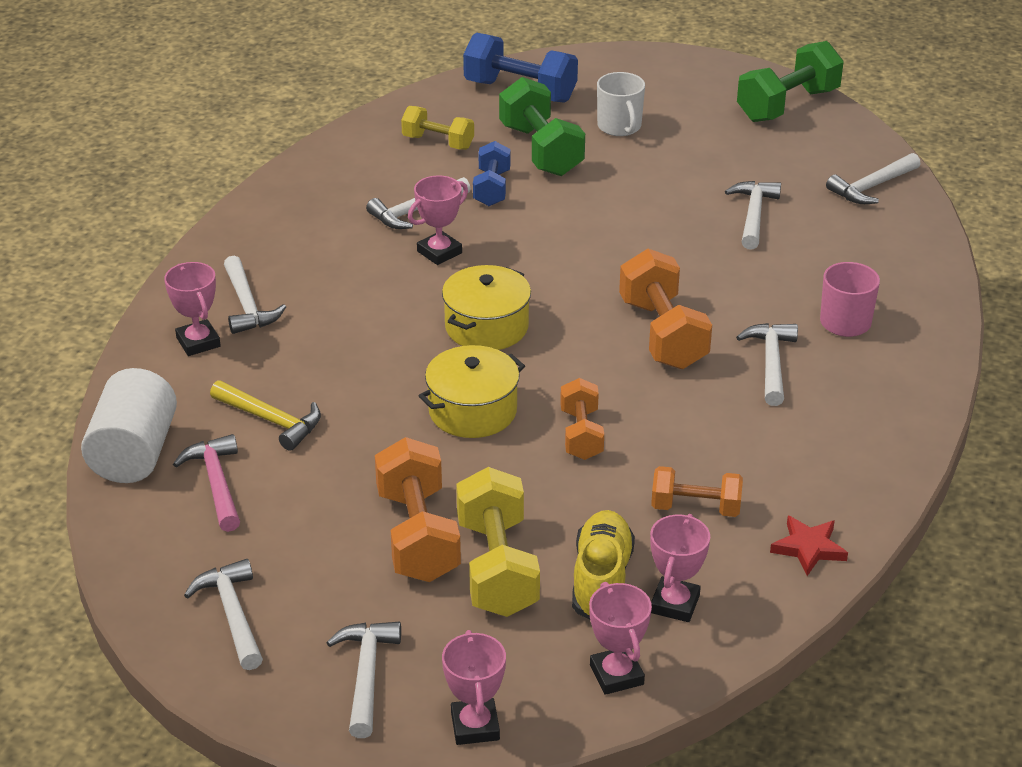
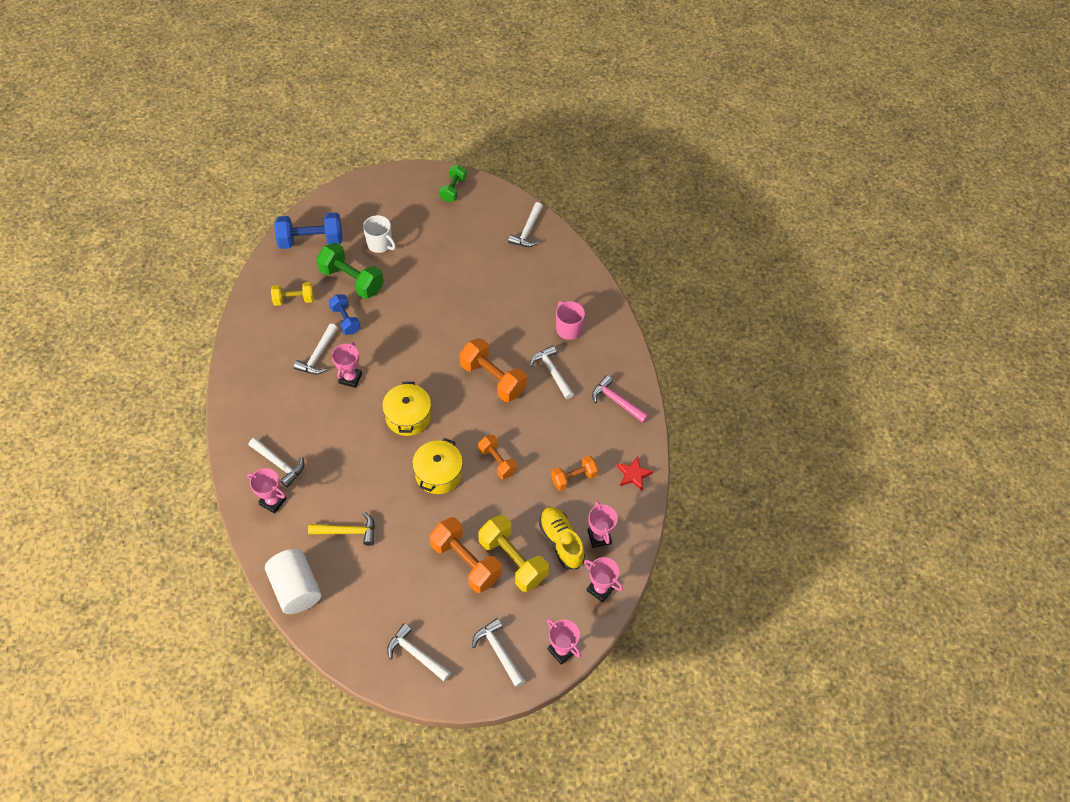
camera: 35 degrees left, 20 degrees up
pink hammer [173,434,240,532] -> pink hammer moved to [592,375,649,423]
white hammer [725,181,781,250] -> none
green dumbbell [737,41,844,122] -> green dumbbell [439,165,467,202], size x0.61

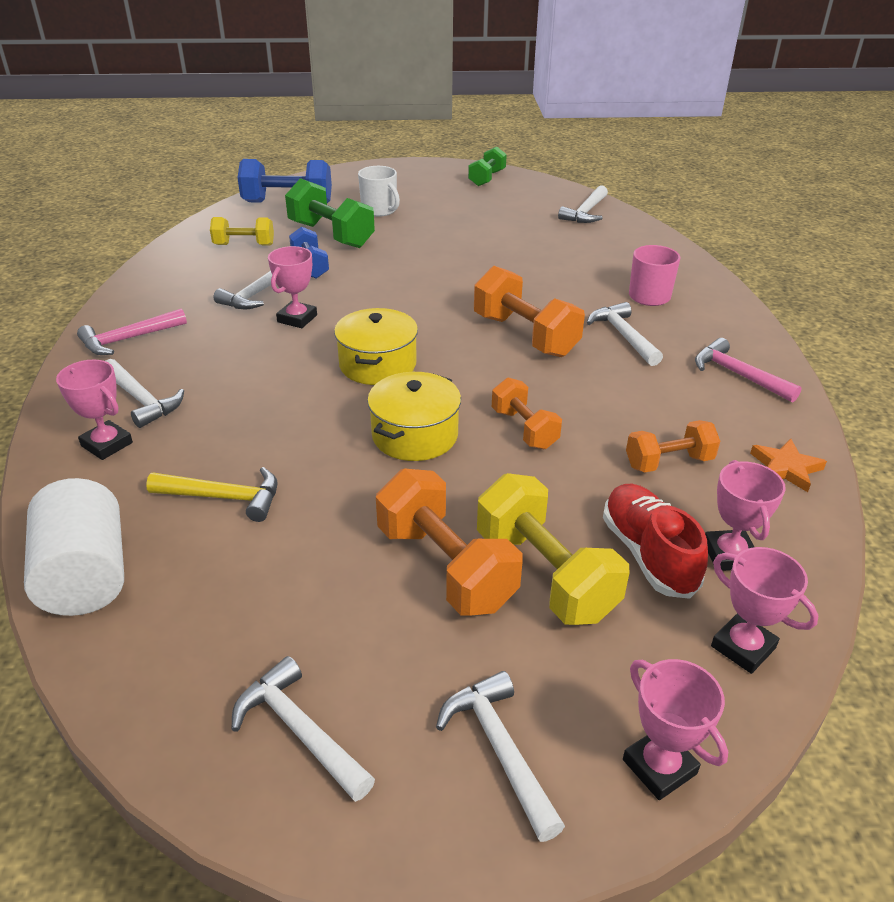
camera: 10 degrees right, 20 degrees down
yellow shoe [539,507,585,569] -> red shoe [603,484,708,599]
red star [617,456,653,491] -> orange star [750,439,827,492]
none -> pink hammer [77,309,187,355]

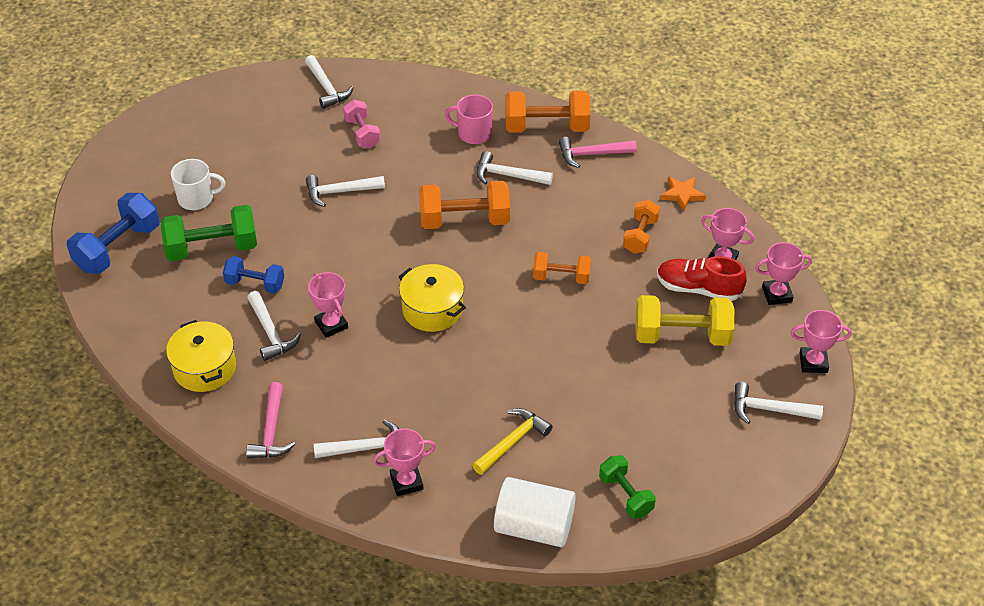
camera: 55 degrees left, 10 degrees up
yellow dumbbell [210,217,274,246] -> none
white hammer [231,656,375,802] -> white hammer moved to [306,175,385,207]
yellow pot [367,372,461,461] -> yellow pot moved to [166,320,236,392]
orange dumbbell [376,468,523,616] -> orange dumbbell moved to [505,91,591,133]
green dumbbell [468,146,507,186] -> green dumbbell moved to [599,455,656,519]
none -> pink dumbbell [343,100,381,148]

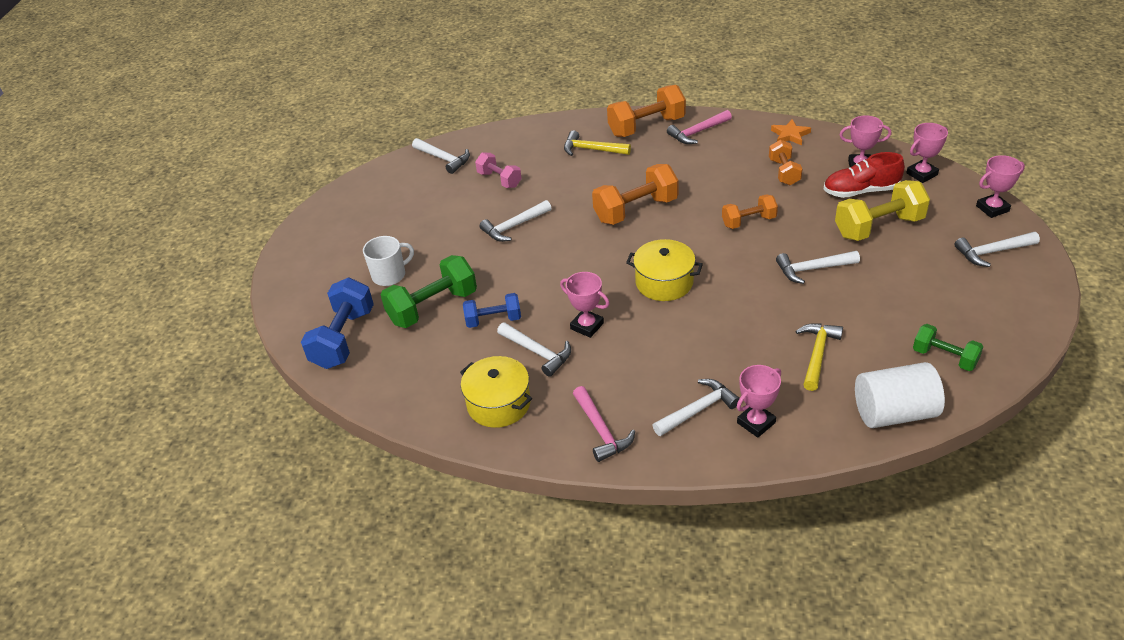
camera: 20 degrees left, 5 degrees down
pink mug [445,95,493,144] -> yellow hammer [564,130,631,156]
white hammer [476,151,553,185] -> white hammer moved to [776,251,860,284]

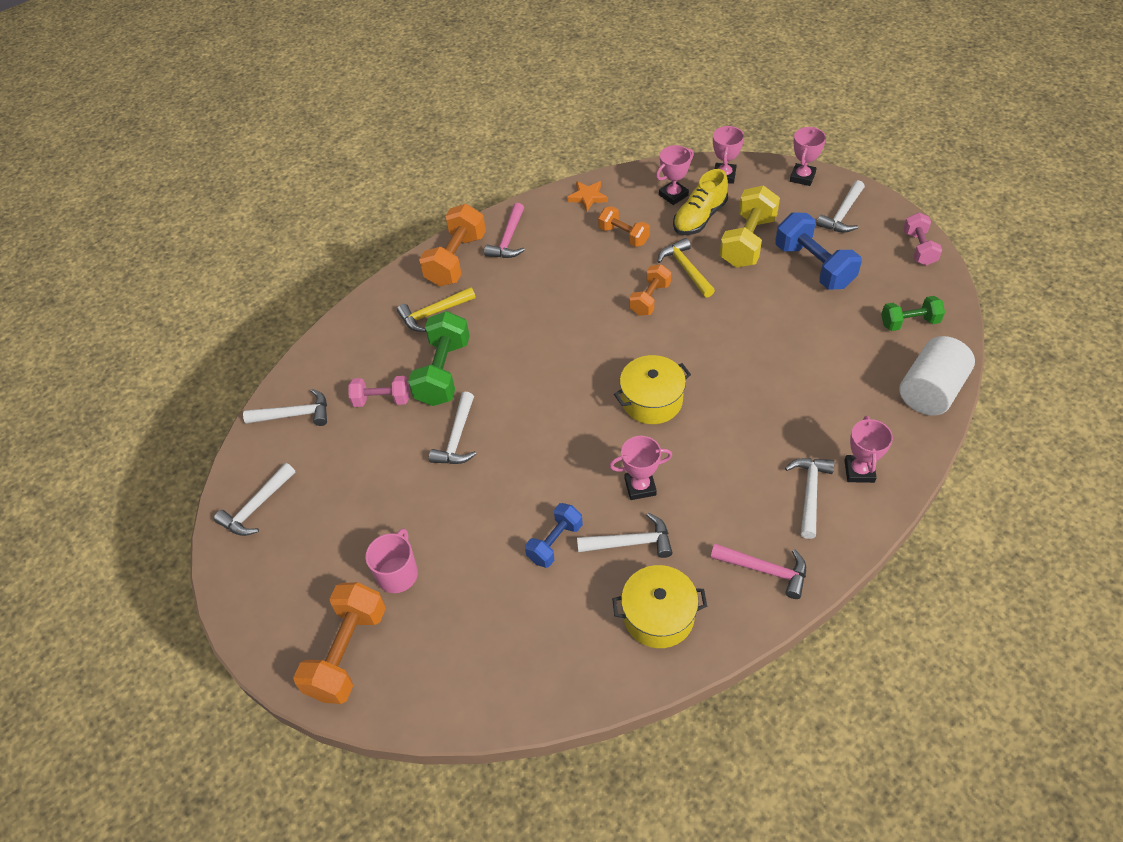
camera: 45 degrees left, 10 degrees up
blue dumbbell [301,278,374,369] -> blue dumbbell moved to [775,212,862,290]
white mug [363,236,414,286] -> pink mug [366,528,418,593]
green dumbbell [381,255,477,328] -> green dumbbell moved to [408,311,470,406]
orange dumbbell [592,164,678,225] -> orange dumbbell moved to [293,582,386,704]
white hammer [776,251,860,284] -> white hammer moved to [214,463,296,536]
yellow hammer [795,323,843,391] -> yellow hammer moved to [657,238,715,298]
red shoe [823,152,905,198] -> yellow shoe [673,169,728,235]
none -> pink dumbbell [903,213,942,266]

